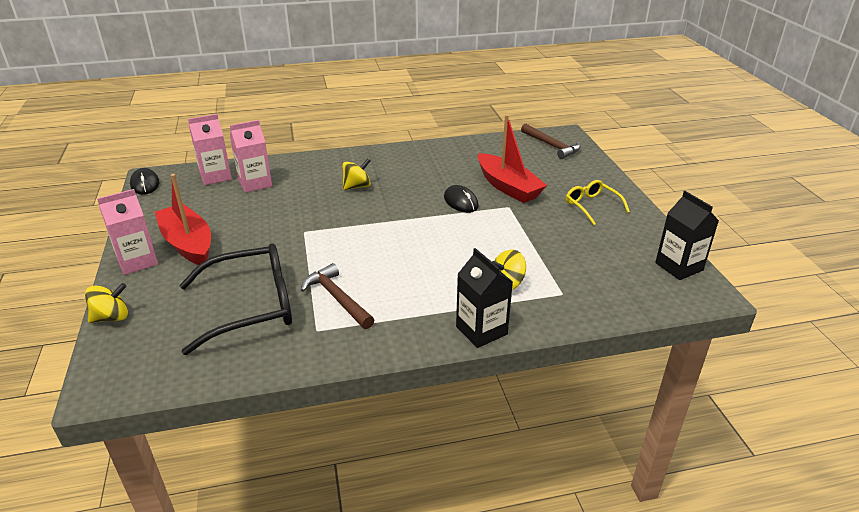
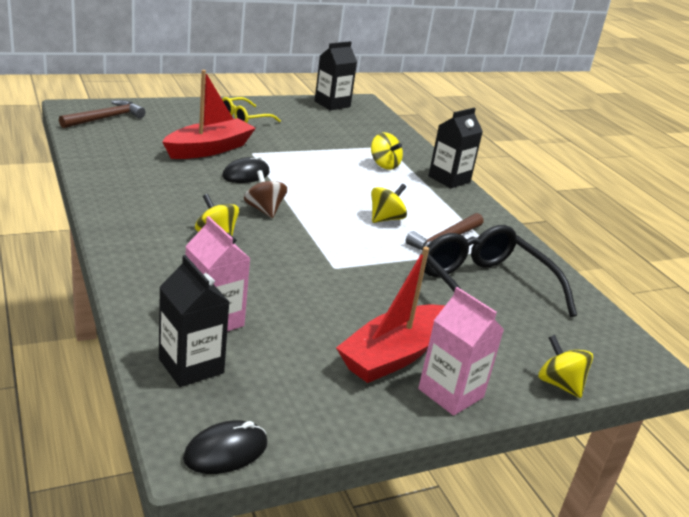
camera: 105 degrees left, 5 degrees down
pink carton [188,114,232,185] -> black carton [159,255,229,387]
none -> brown spinning top [244,170,287,218]
none -> yellow spinning top [371,184,407,223]

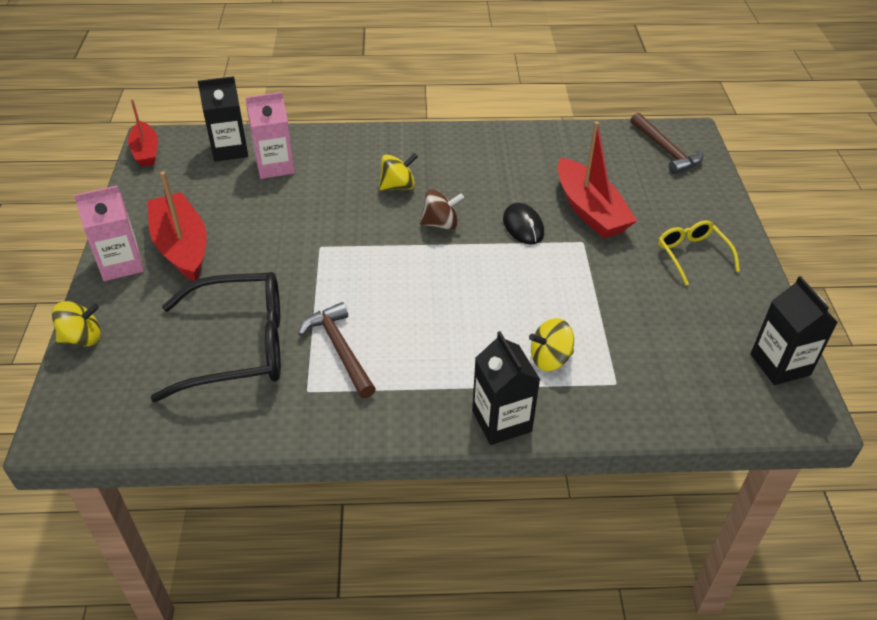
camera: 115 degrees right, 15 degrees up
black mouse [183,420,267,474] -> red boat [128,99,158,167]
yellow spinning top [371,184,407,223] -> none

